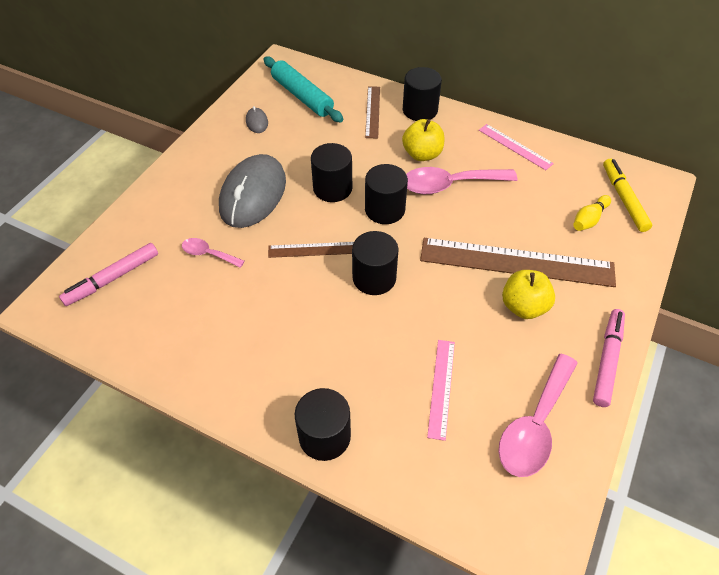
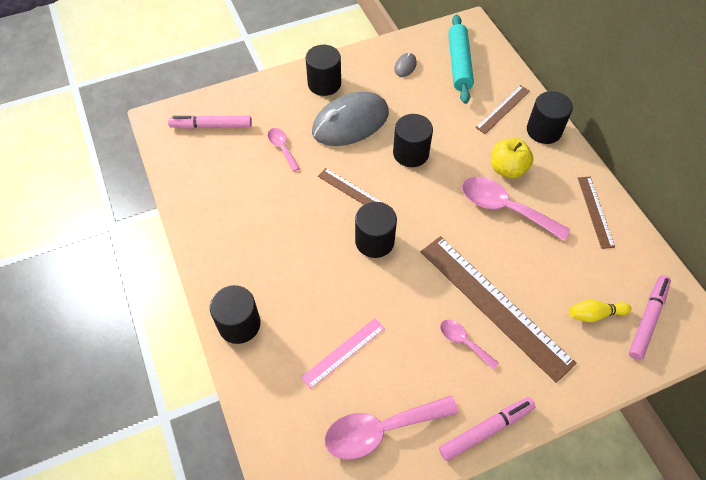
camera: 40 degrees right, 5 degrees up
black cylinder [365,164,408,224] -> black cylinder moved to [306,45,341,96]
pink ruler [479,124,554,170] -> brown ruler [578,177,615,249]
yellow apple [502,270,555,319] -> pink spoon [440,320,499,370]
yellow marker [603,159,652,232] -> pink marker [629,275,671,360]

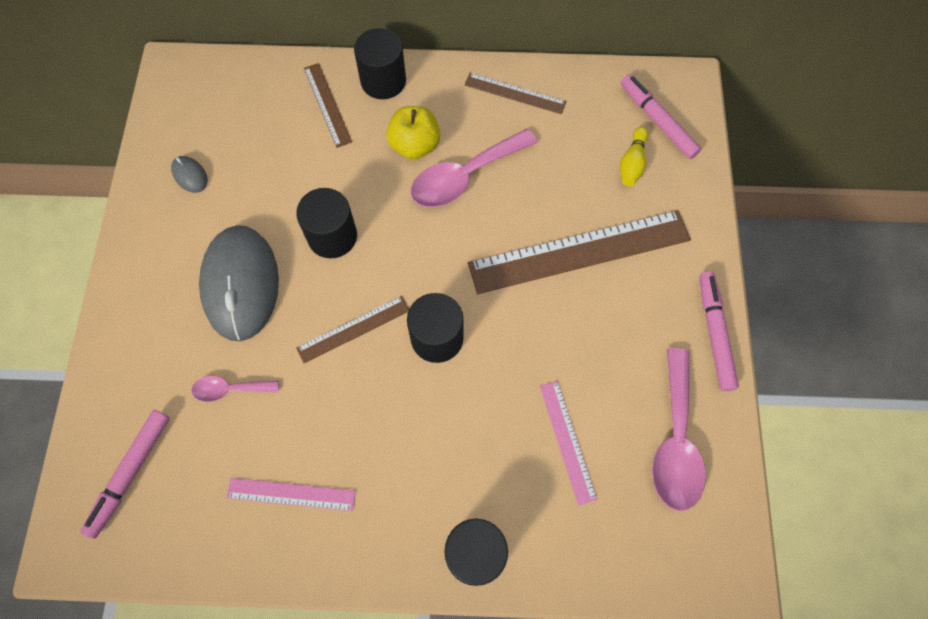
camera: 65 degrees left, 10 degrees up
black cylinder [306,45,341,96] -> none
pink spoon [440,320,499,370] -> none
turquoise rolling pin [448,15,474,104] -> none
none -> pink ruler [227,478,356,511]

